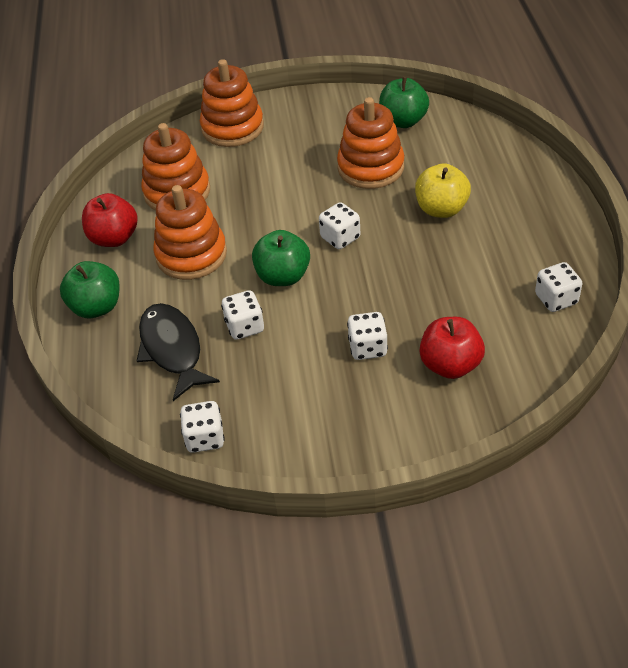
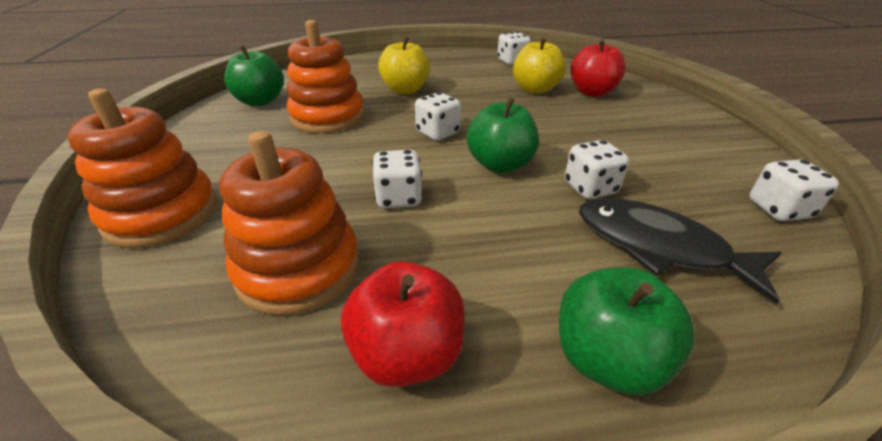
camera: 95 degrees left, 10 degrees down
black fish [137,303,220,401] -> black fish turned 60 degrees clockwise [579,198,781,305]
orange stacking toy [153,185,227,280] -> none
white dice [347,312,388,360] -> white dice moved to [372,149,423,208]
none -> yellow apple [513,37,566,94]

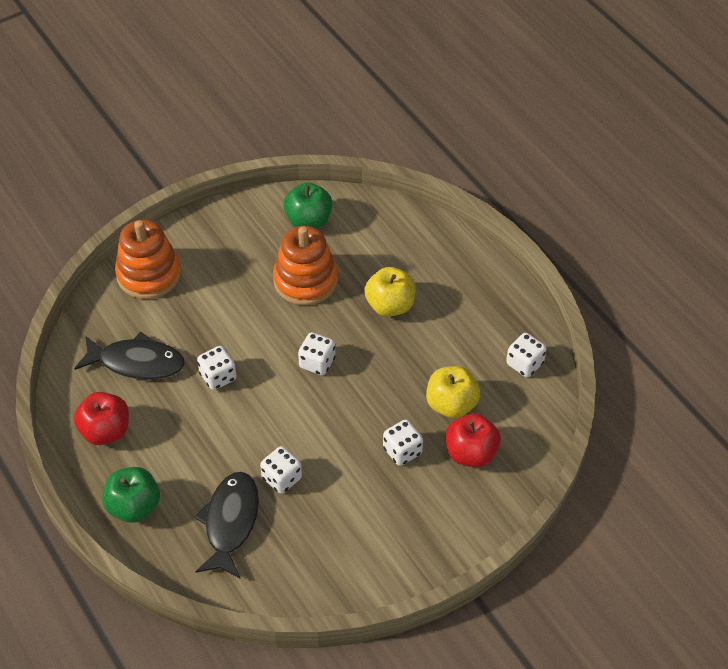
camera: 65 degrees right, 15 degrees up
orange stacking toy [219,131,359,315] -> black fish [74,332,185,380]
green apple [466,97,539,173] -> none
white dice [749,159,839,221] -> white dice moved to [383,419,423,466]

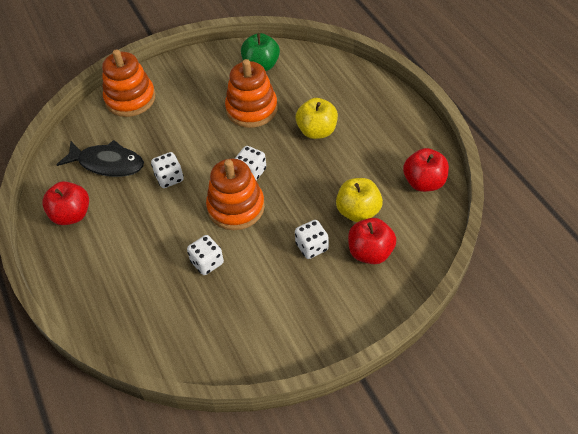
camera: 10 degrees right, 0 degrees up
green apple [102,467,160,523] -> none
black fish [195,472,259,579] -> none
white dice [506,333,547,377] -> red apple [403,148,449,192]
none -> orange stacking toy [206,159,265,230]

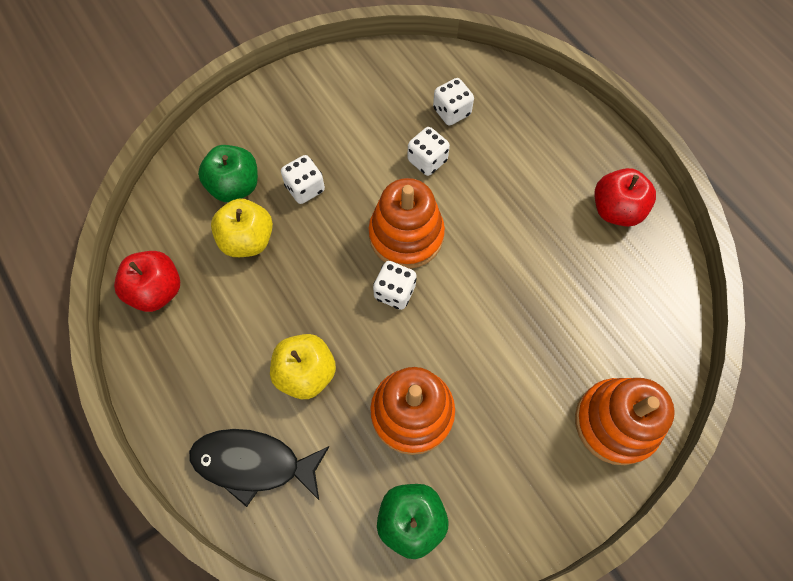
camera: 170 degrees right, 15 degrees up
black fish [57,140,144,177] -> black fish moved to [189,429,330,507]
white dice [151,152,184,188] -> white dice moved to [433,78,474,125]
red apple [348,218,396,264] -> green apple [198,145,258,202]

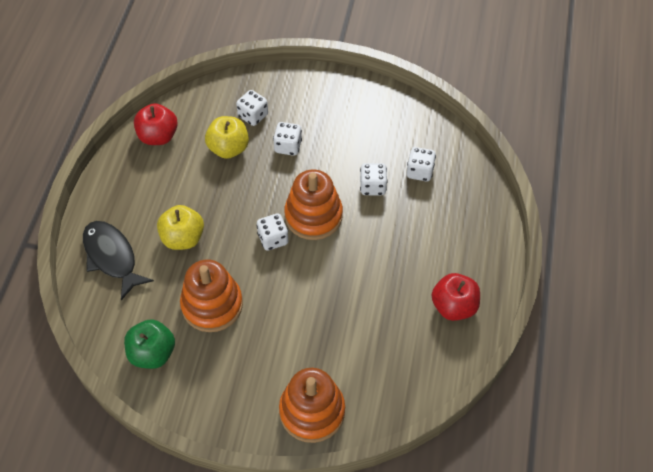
camera: 45 degrees right, 10 degrees down
green apple [198,145,258,202] -> white dice [236,90,268,126]

